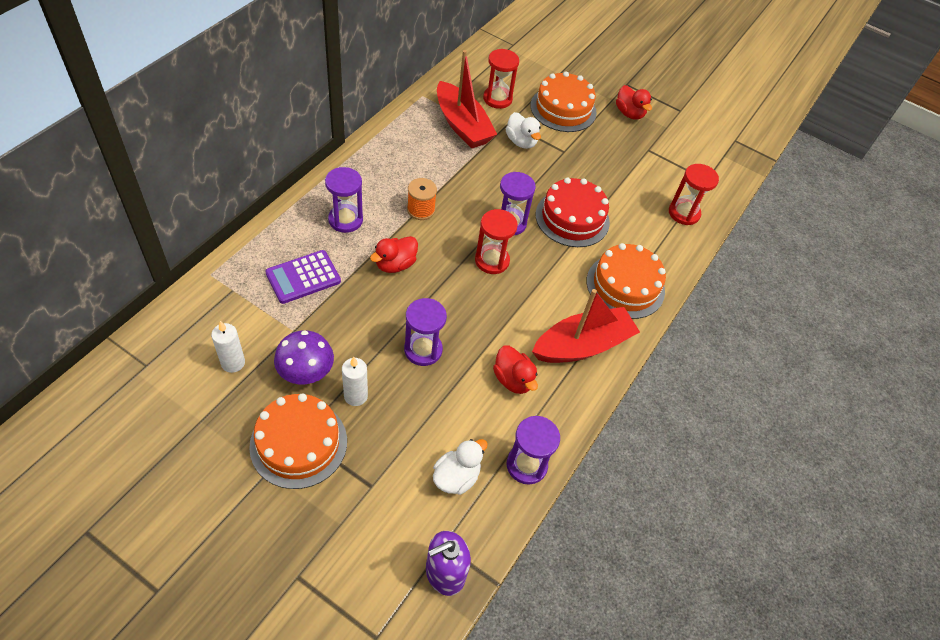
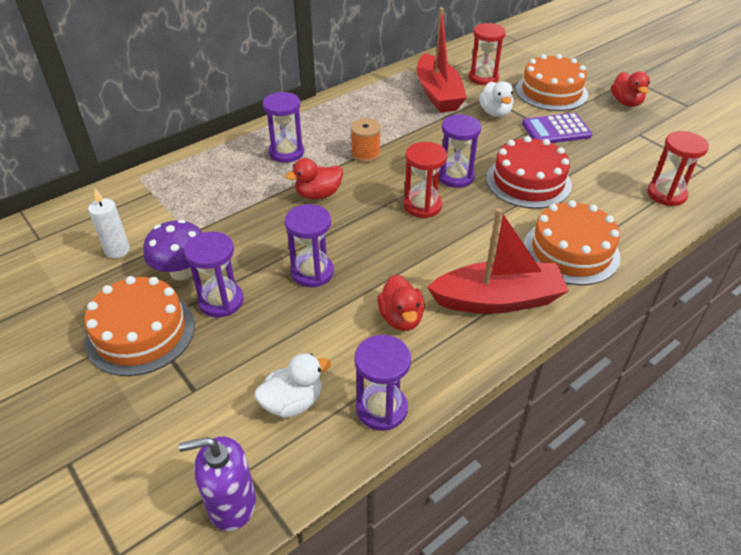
camera: 25 degrees right, 10 degrees down
purple calculator [265,250,341,304] -> purple calculator moved to [522,113,592,143]
white candle [342,357,368,406] -> purple hourglass [184,231,244,318]

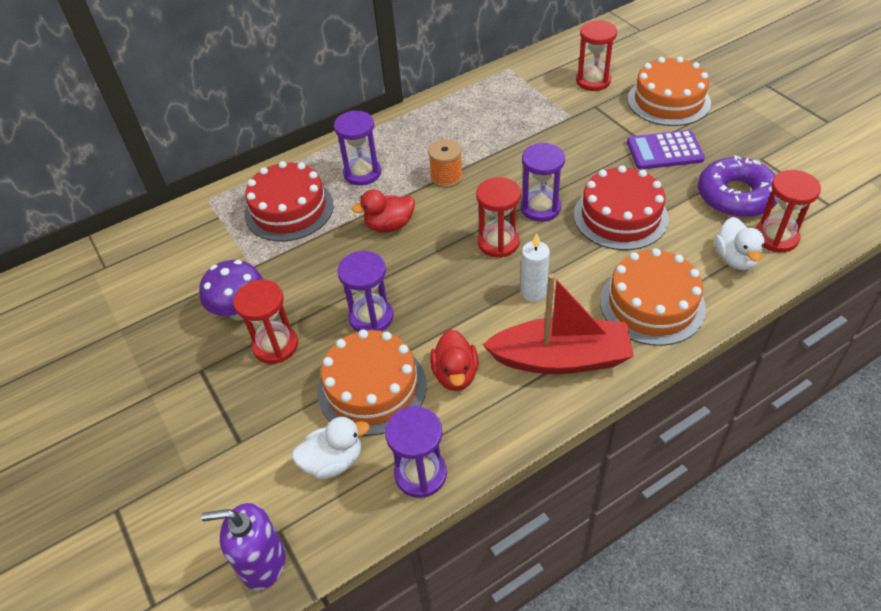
camera: 10 degrees right, 5 degrees up
orange cake [84,276,195,376] -> orange cake moved to [317,329,427,436]
white candle [88,189,130,258] -> white candle moved to [521,233,550,302]
purple hourglass [184,231,244,318] -> red hourglass [233,279,298,364]
red boat [417,7,467,113] -> none
white duck [479,81,514,117] -> white duck moved to [714,217,765,270]
red duck [611,71,650,107] -> none
none -> red cake [245,161,334,241]
none -> purple donut [698,155,777,217]

